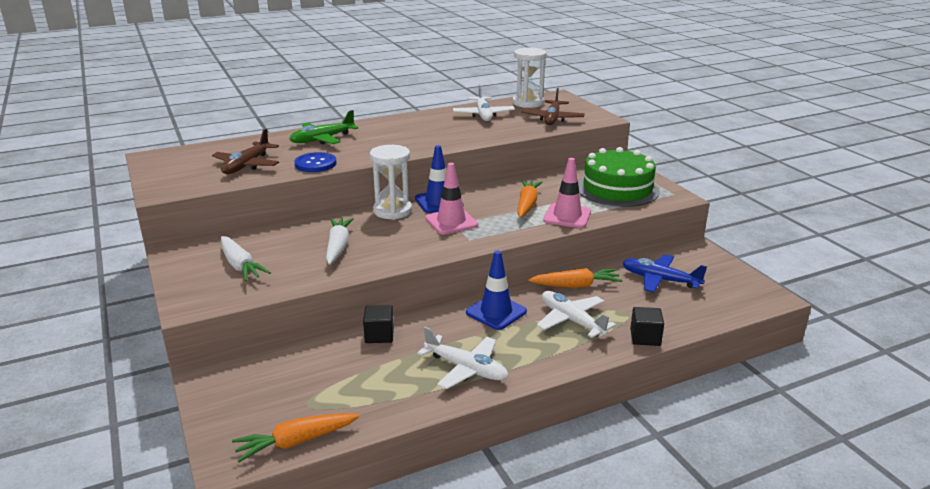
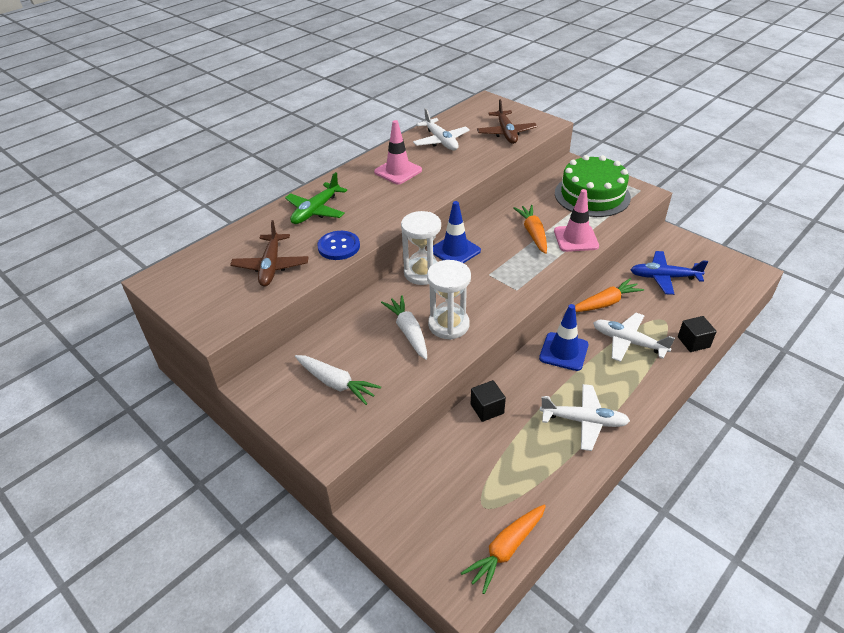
camera: 20 degrees left, 15 degrees up
pink traffic cone [425,163,478,234] -> pink traffic cone moved to [374,120,422,185]
white hourglass [512,48,547,108] -> white hourglass moved to [427,260,471,340]

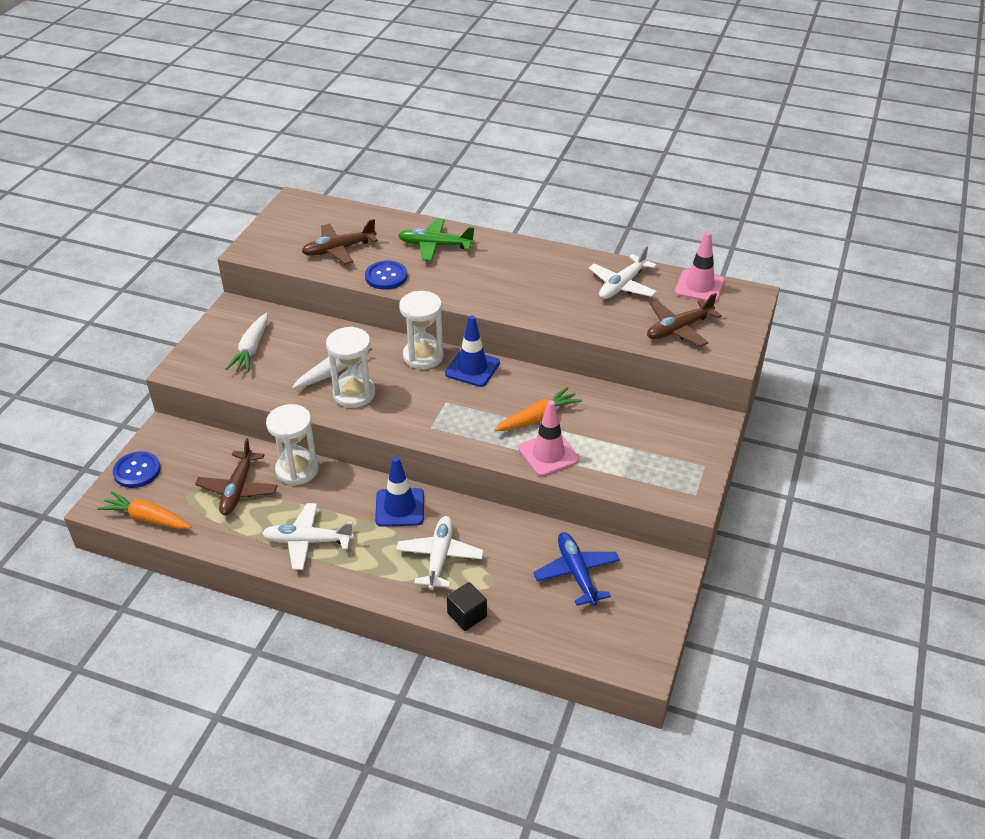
camera: 65 degrees right, 0 degrees up
pink traffic cone [374,120,422,185] -> pink traffic cone moved to [675,232,724,302]
black cube [471,380,506,422] -> white hourglass [266,404,319,486]
white plane [540,384,630,451] -> white plane turned 105 degrees clockwise [262,503,354,570]
green cake [555,155,631,217] -> none
orange carrot [575,278,644,312] -> none
none -> blue button [113,451,161,488]
none -> brown plane [195,438,278,515]

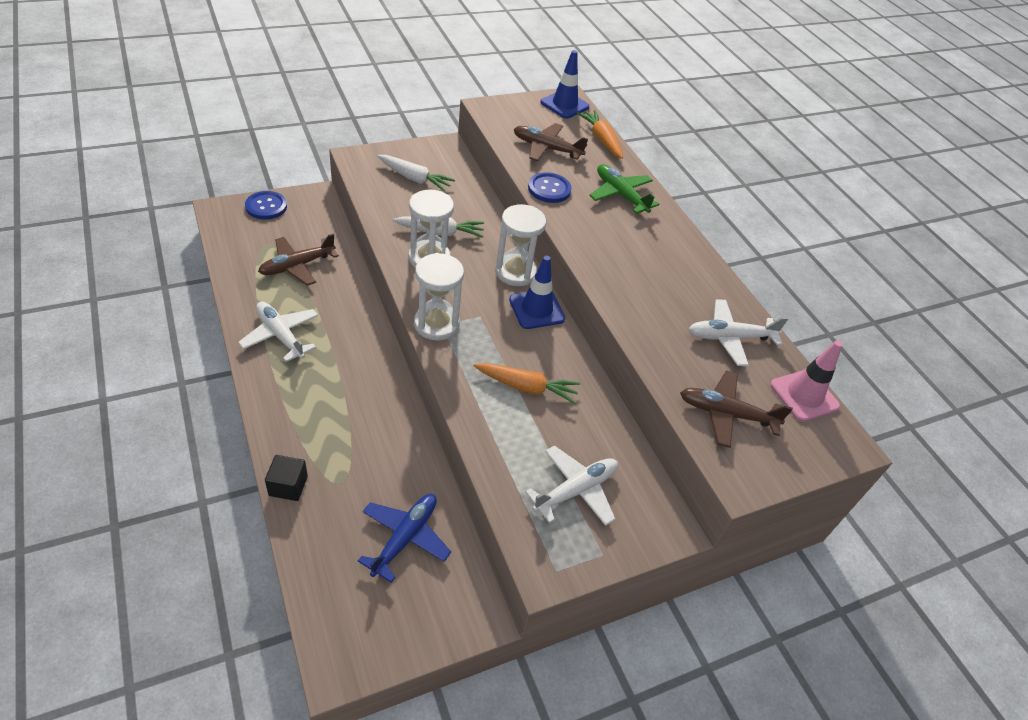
camera: 40 degrees right, 5 degrees up
orange carrot [97,491,191,529] -> orange carrot moved to [577,110,623,159]
white carrot [226,313,268,372] -> white carrot turned 120 degrees counterclockwise [377,155,455,192]
white hourglass [266,404,319,486] -> white hourglass moved to [414,253,464,340]
blue traffic cone [375,457,424,527] -> blue traffic cone moved to [540,50,590,118]
white plane [396,516,484,590] -> white plane moved to [525,445,618,526]
pink traffic cone [518,400,579,476] -> none

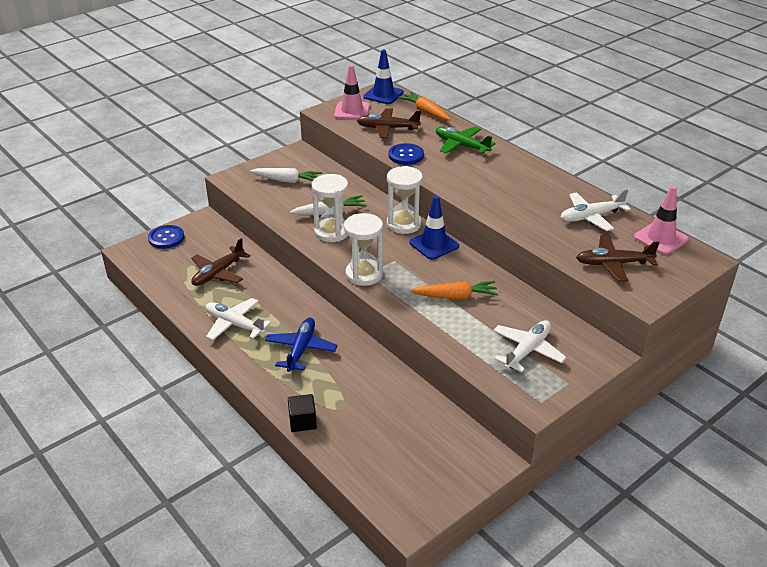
camera: 10 degrees left, 10 degrees down
blue plane [358,494,451,583] -> blue plane moved to [265,318,338,372]
none -> pink traffic cone [334,65,370,119]

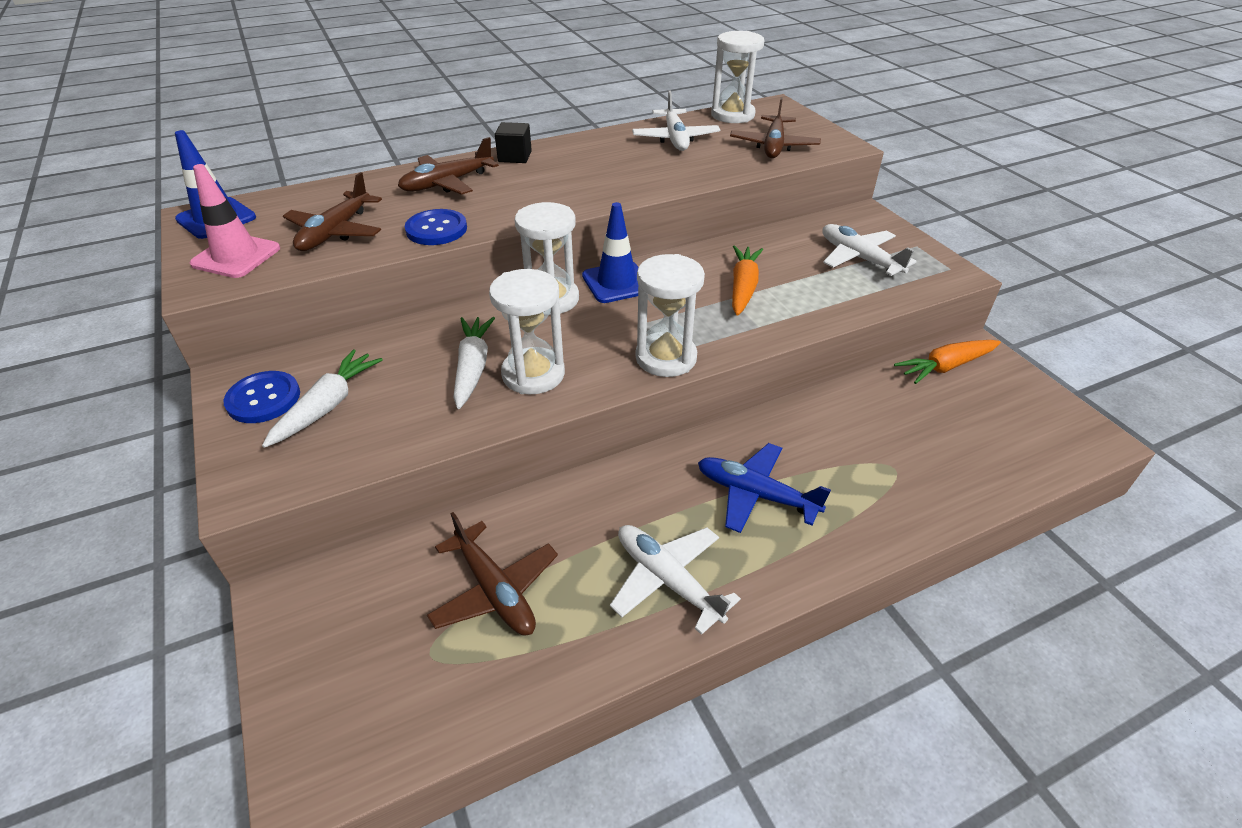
camera: 75 degrees left, 5 degrees up
blue button [148,225,184,249] -> blue button moved to [223,371,300,423]
white plane [206,298,271,340] -> white plane turned 90 degrees clockwise [610,525,741,635]
black cube [288,394,317,432] -> black cube moved to [495,122,532,163]
orange carrot [398,92,451,120] -> orange carrot moved to [894,340,1001,384]
green plane [436,127,495,154] -> brown plane [398,137,499,195]
pink traffic cone [634,186,689,255] -> white hourglass [711,31,764,123]

